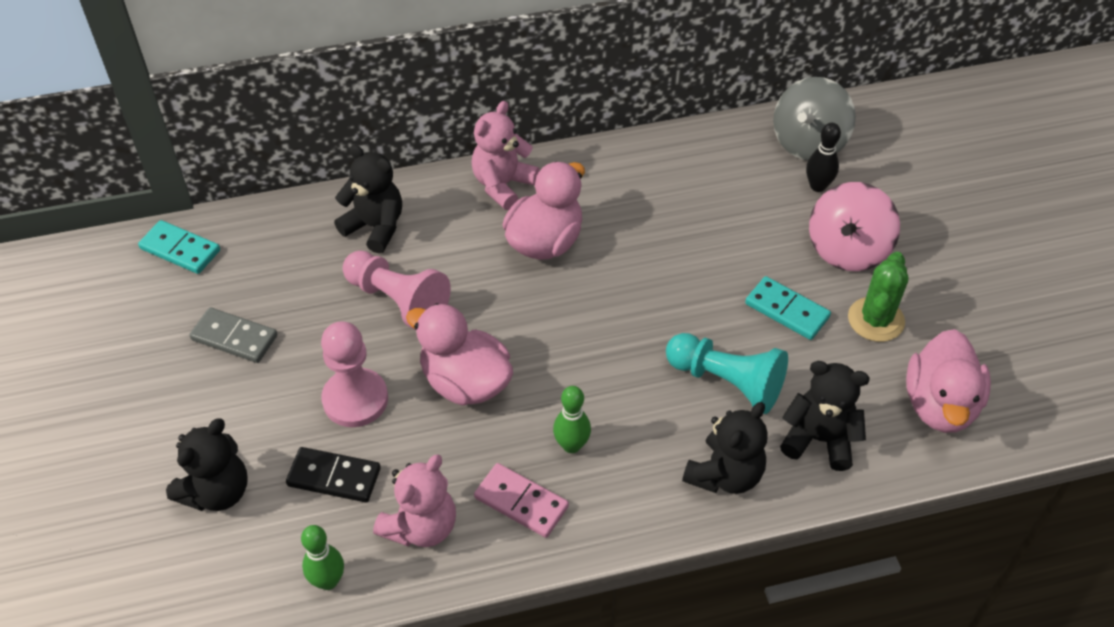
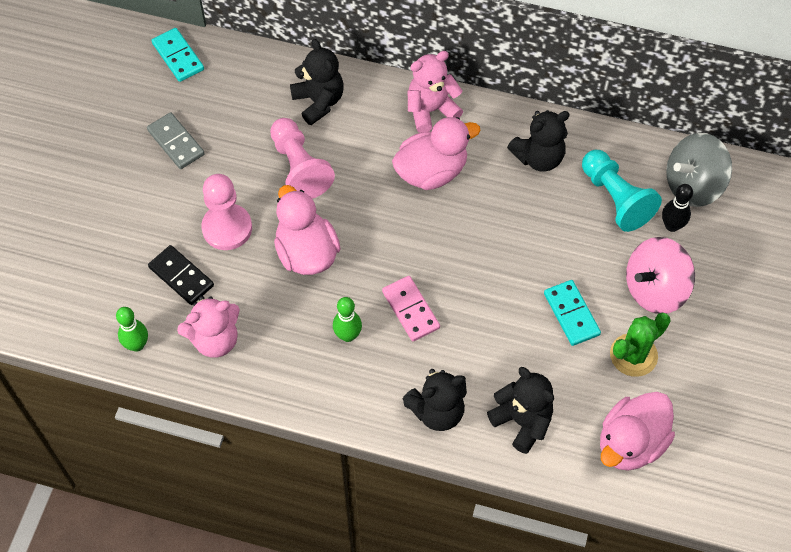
camera: 30 degrees right, 10 degrees up
black teddy bear [166,418,247,511] -> black teddy bear moved to [507,110,570,172]
pink domino [474,463,569,538] -> pink domino moved to [382,276,440,341]
turquoise pawn [666,333,788,414] -> turquoise pawn moved to [582,150,662,232]

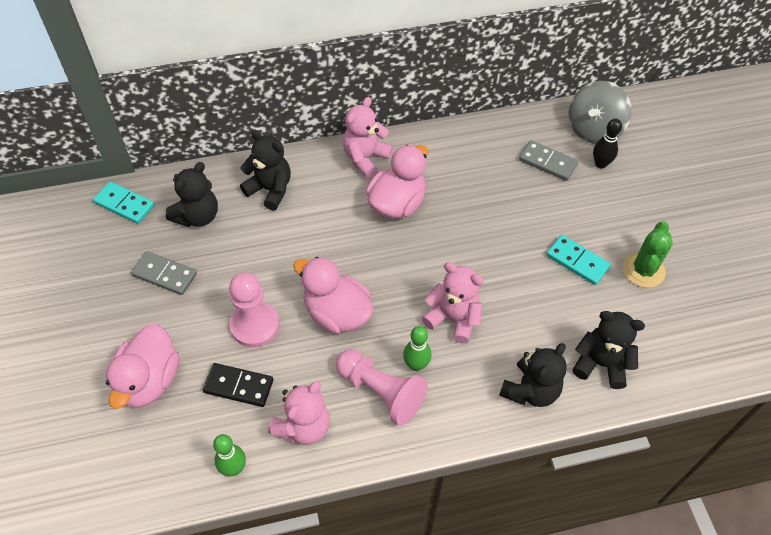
camera: 30 degrees left, 5 degrees down
pink pawn [270,118,335,199] -> pink pawn moved to [336,349,428,426]
pink domino [382,276,440,341] -> pink teddy bear [422,262,484,344]
black teddy bear [507,110,570,172] -> black teddy bear moved to [166,162,218,227]
turquoise pawn [582,150,662,232] -> grey domino [519,140,578,181]
pink duck [600,392,675,471] -> pink duck moved to [106,324,179,409]
pink spinning top [626,237,695,314] -> none

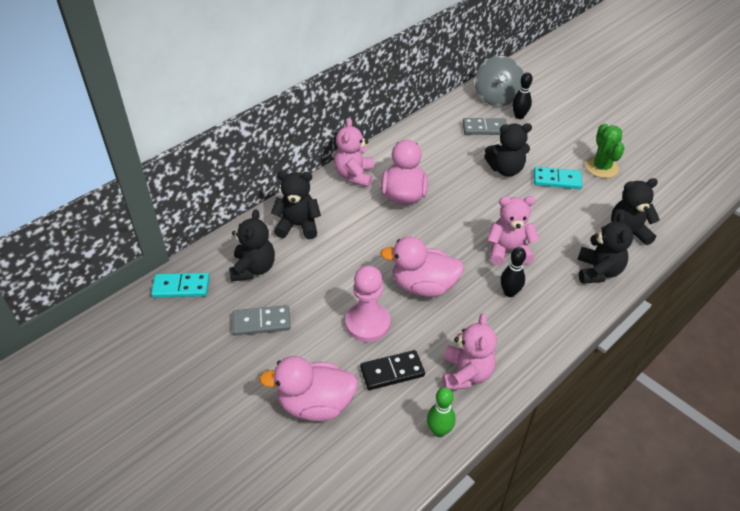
camera: 30 degrees left, 10 degrees down
pink duck [106,324,179,409] -> pink duck turned 105 degrees clockwise [259,356,358,421]
pink pawn [336,349,428,426] -> none
green bowling pin [403,326,431,371] -> black bowling pin [500,247,526,297]
none -> black teddy bear [484,123,532,177]

